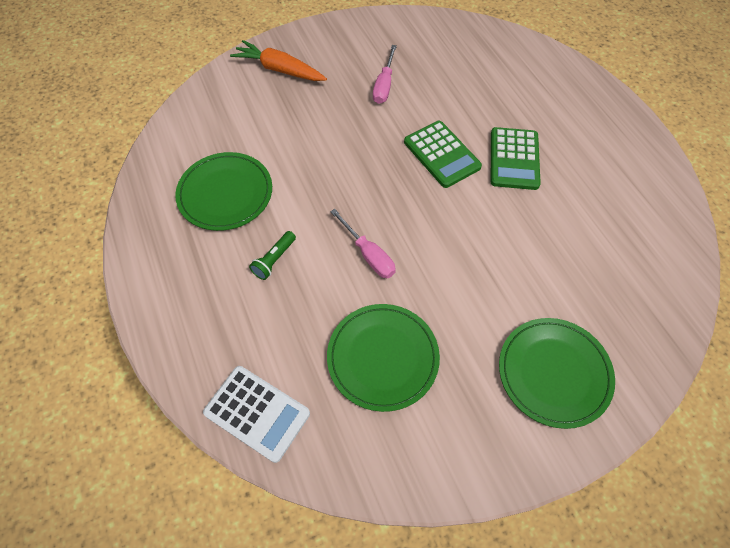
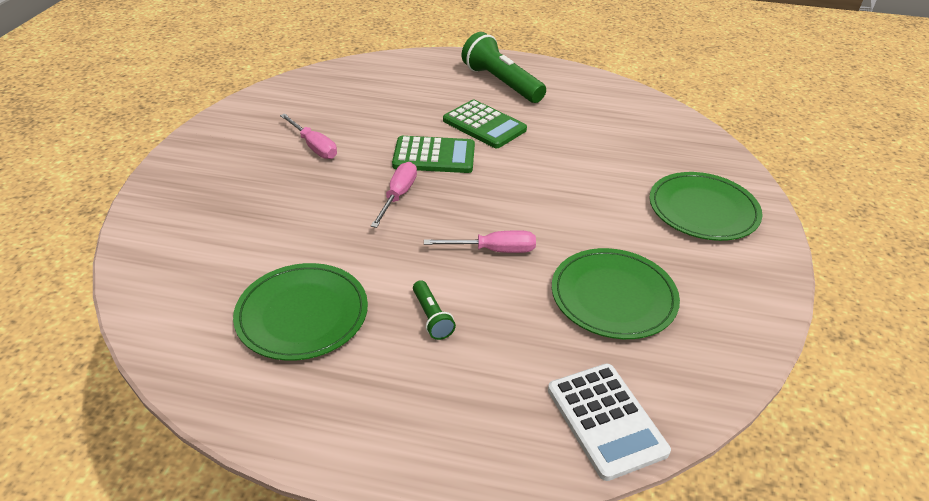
camera: 55 degrees left, 20 degrees down
white calculator [203,366,310,463] -> white calculator turned 90 degrees clockwise [548,364,671,481]
orange carrot [230,40,327,81] -> none
none -> pink screwdriver [371,162,417,228]
none -> green flashlight [462,32,546,103]

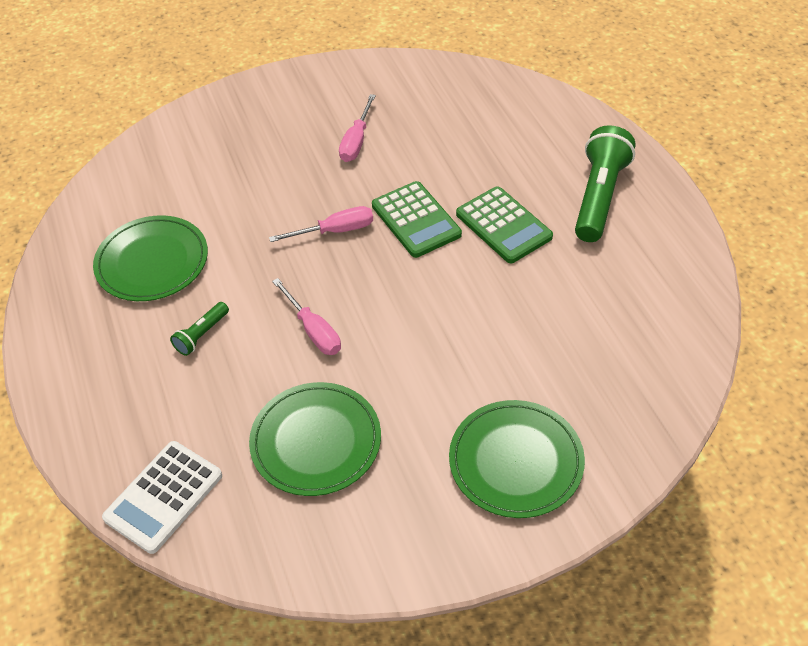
camera: 60 degrees right, 10 degrees up
green calculator [443,100,527,148] -> green calculator turned 45 degrees counterclockwise [456,186,553,263]

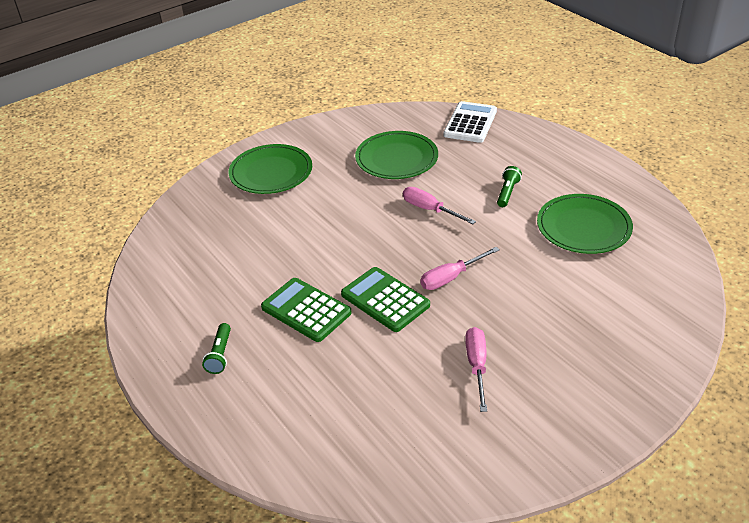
camera: 165 degrees right, 10 degrees down
green flashlight [575,125,635,242] -> green flashlight [202,323,231,374], size x0.48

